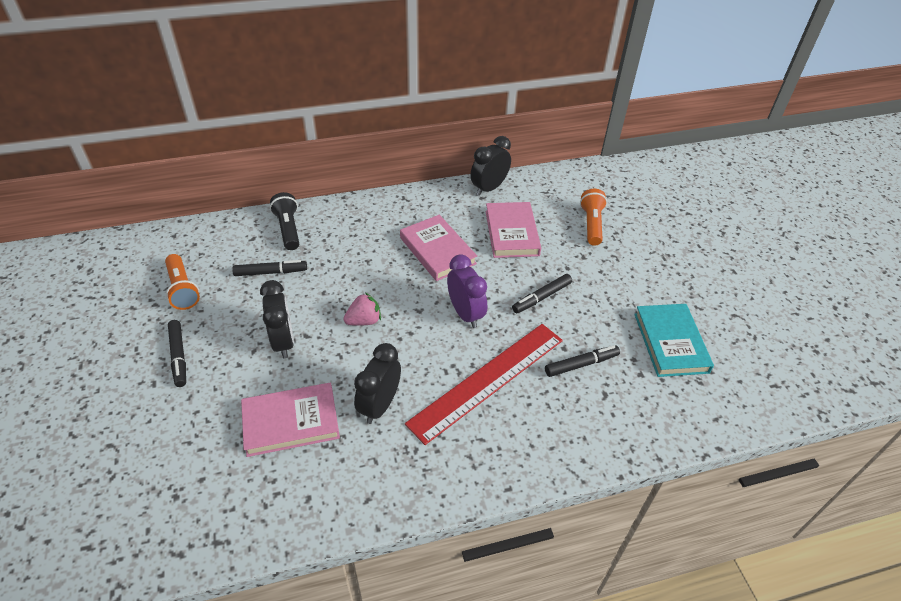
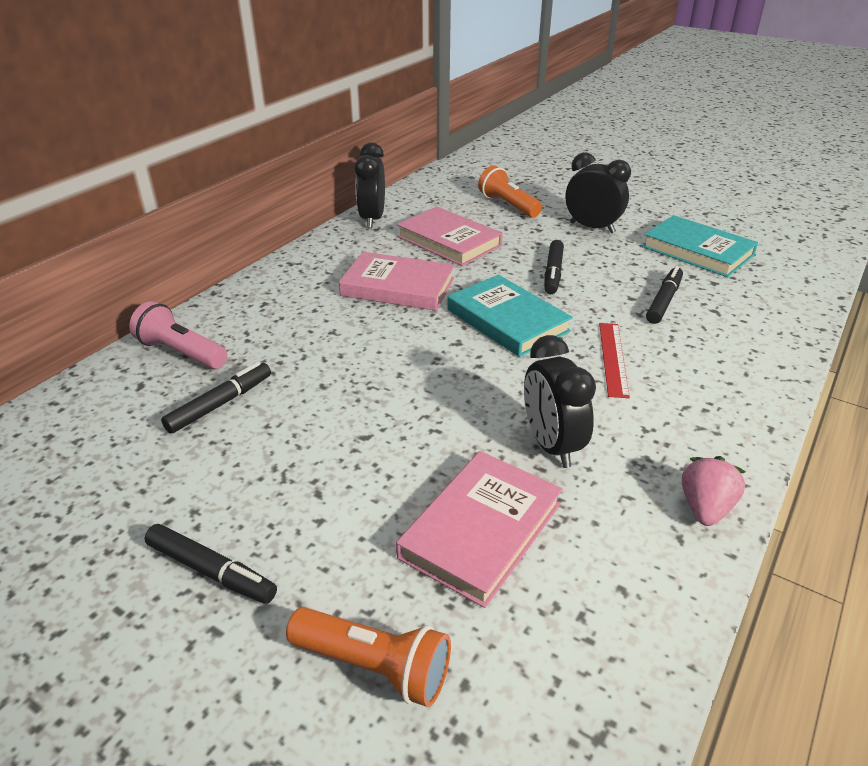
camera: 40 degrees left, 10 degrees down
orange flashlight [165,254,200,310] -> orange flashlight moved to [286,607,451,707]
black clock [260,280,294,358] -> black clock moved to [566,152,631,233]
black flashlight [270,192,299,250] -> pink flashlight [129,301,227,369]
pink strawberry [344,292,381,326] -> pink strawberry moved to [682,456,746,526]
red ruler [405,324,563,445] -> red ruler [599,323,630,398], size x0.49
purple clock [447,254,487,328] -> turquoise book [447,275,573,357]

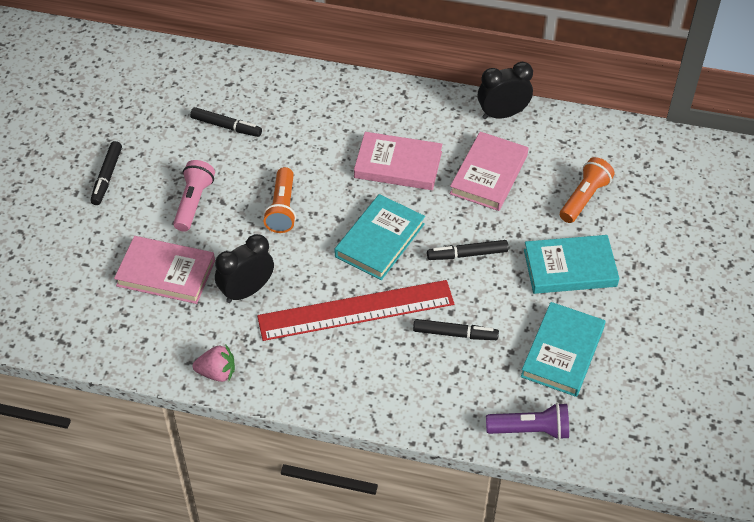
camera: 70 degrees right, 15 degrees up
pink flashlight [129,301,227,369] -> pink flashlight moved to [173,160,215,232]
orange flashlight [286,607,451,707] -> orange flashlight moved to [263,167,296,233]
pink book [339,252,455,311] -> pink book turned 75 degrees counterclockwise [354,132,442,190]
black clock [566,152,631,233] -> turquoise book [524,235,619,294]
red ruler [599,323,630,398] -> red ruler [257,280,454,341], size x2.06
none -> purple flashlight [486,403,569,440]

